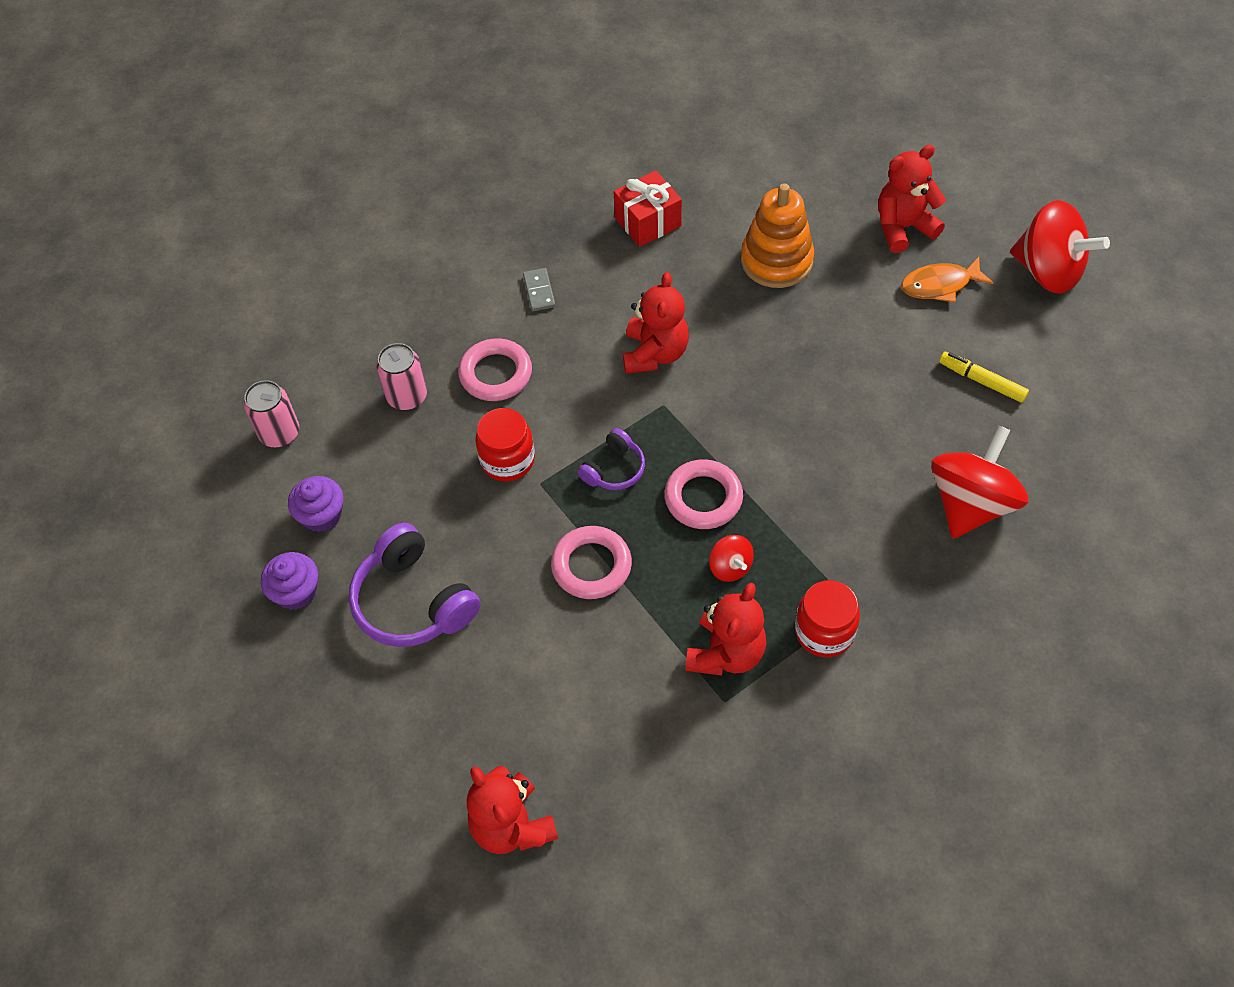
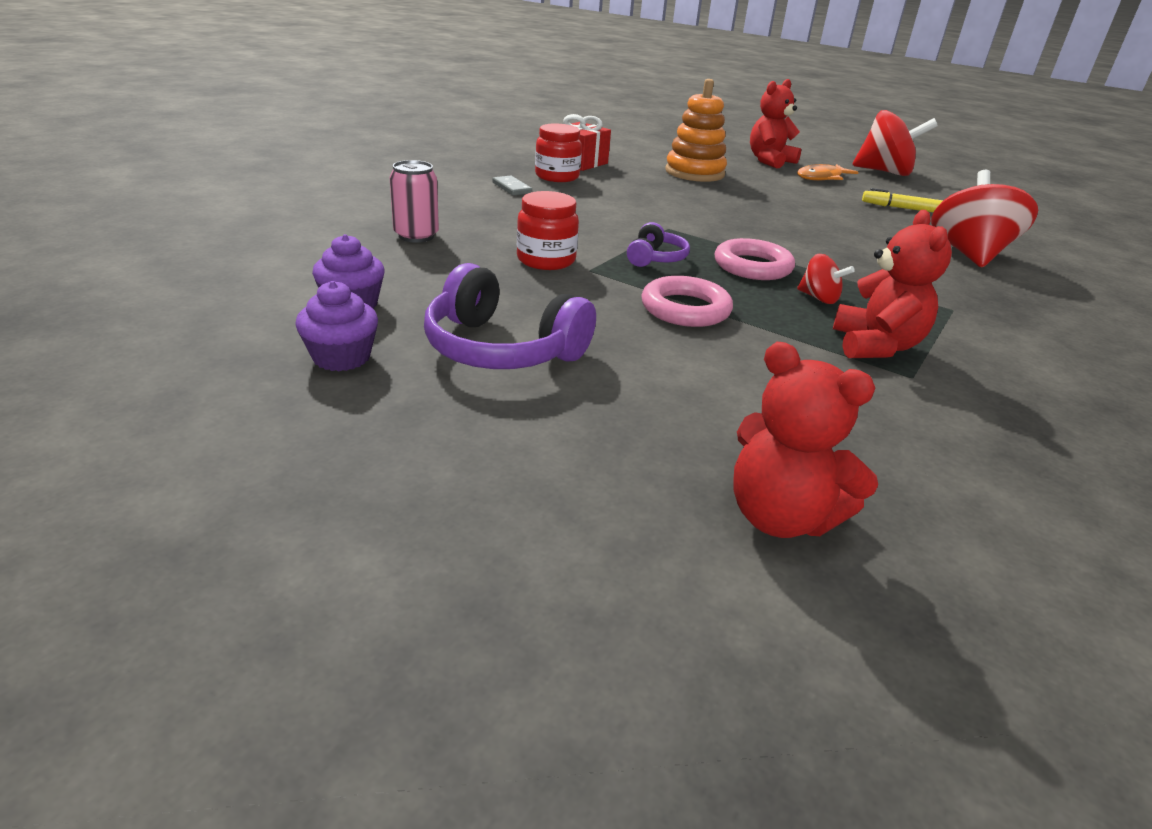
camera: 25 degrees left, 25 degrees down
pink can [244,380,299,448] -> none
pink ring [458,338,532,401] -> none
red teddy bear [623,272,689,374] -> none
red jar [795,580,860,657] -> red jar moved to [535,124,582,182]

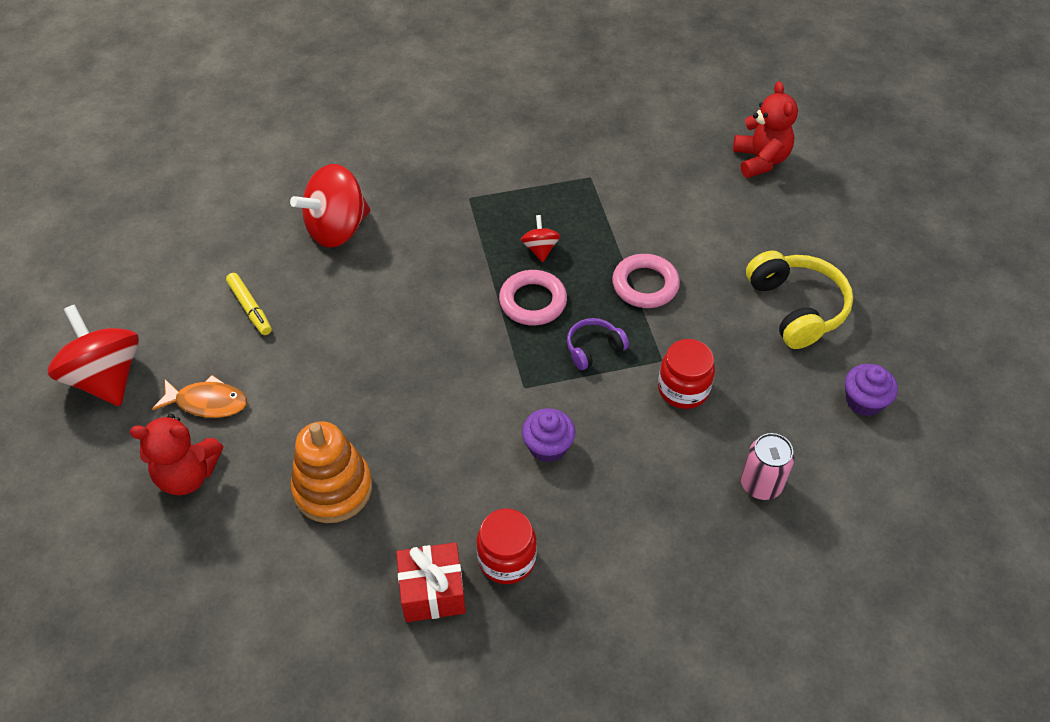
camera: 135 degrees left, 20 degrees up
purple cupcake [295,281,378,371] -> purple cupcake moved to [522,408,575,463]
purple headphones [424,263,596,369] -> yellow headphones [746,251,853,349]
grey domino [492,176,532,196] -> none
red teddy bear [833,210,952,358] -> none

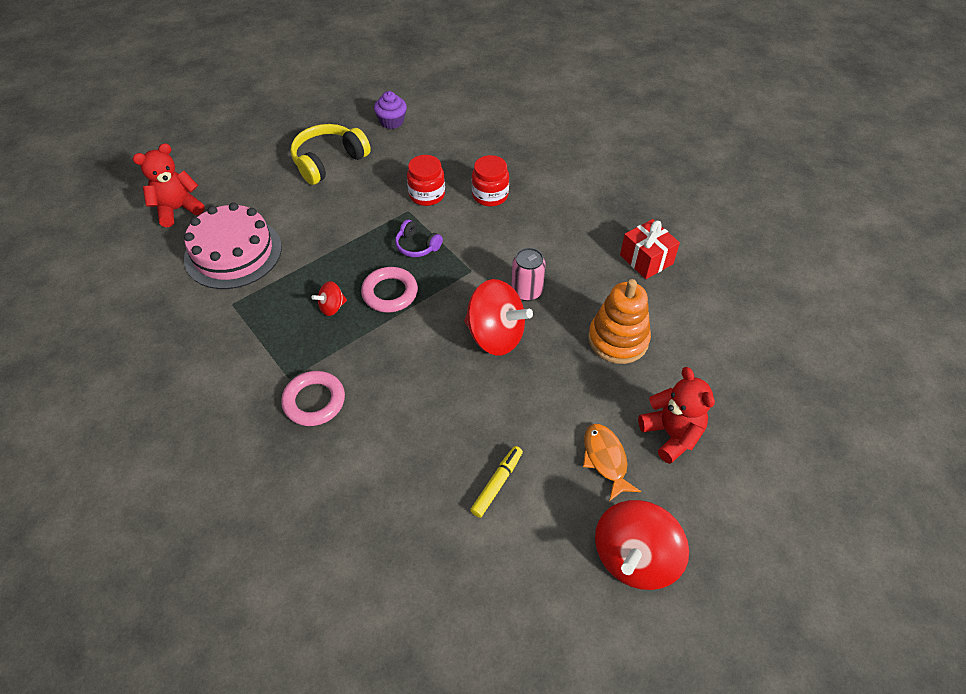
camera: 115 degrees left, 0 degrees up
red spinning top [290,164,370,248] -> red spinning top moved to [464,279,533,356]
red jar [477,509,537,584] -> red jar moved to [472,155,509,206]
purple cupcake [522,408,575,463] -> none
pink ring [612,254,680,308] -> pink ring moved to [281,371,345,426]
pink can [741,433,795,500] -> pink can moved to [511,248,546,301]
none -> pink cake [184,202,282,289]

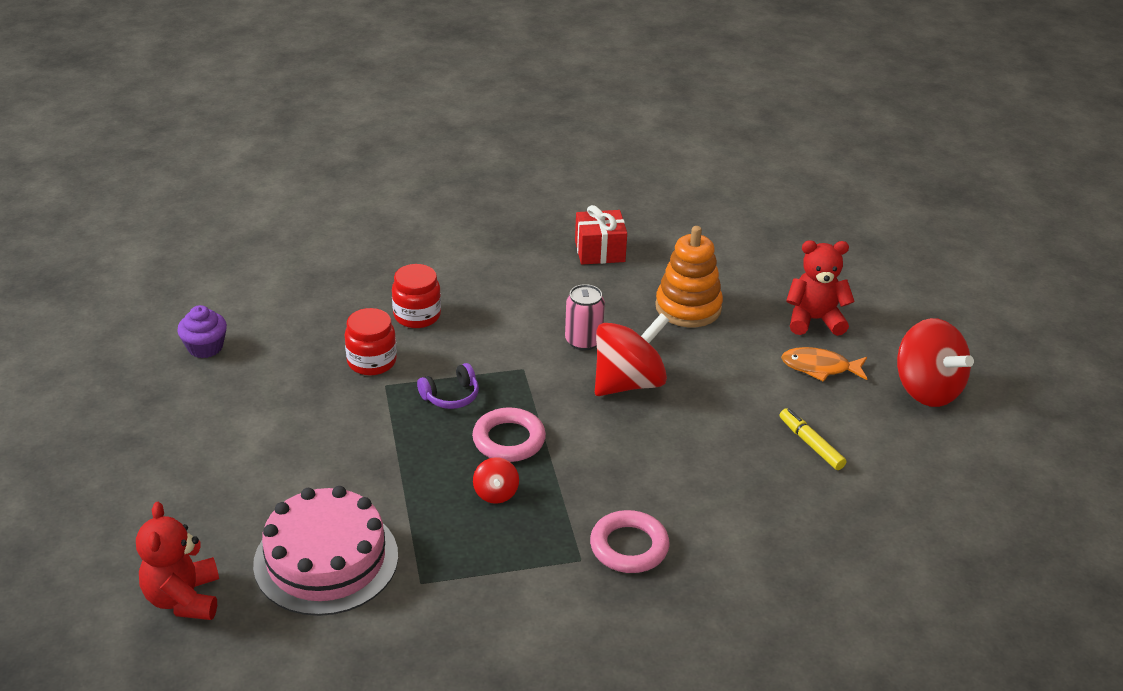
camera: 65 degrees left, 15 degrees down
yellow headphones [291,124,371,185] -> none

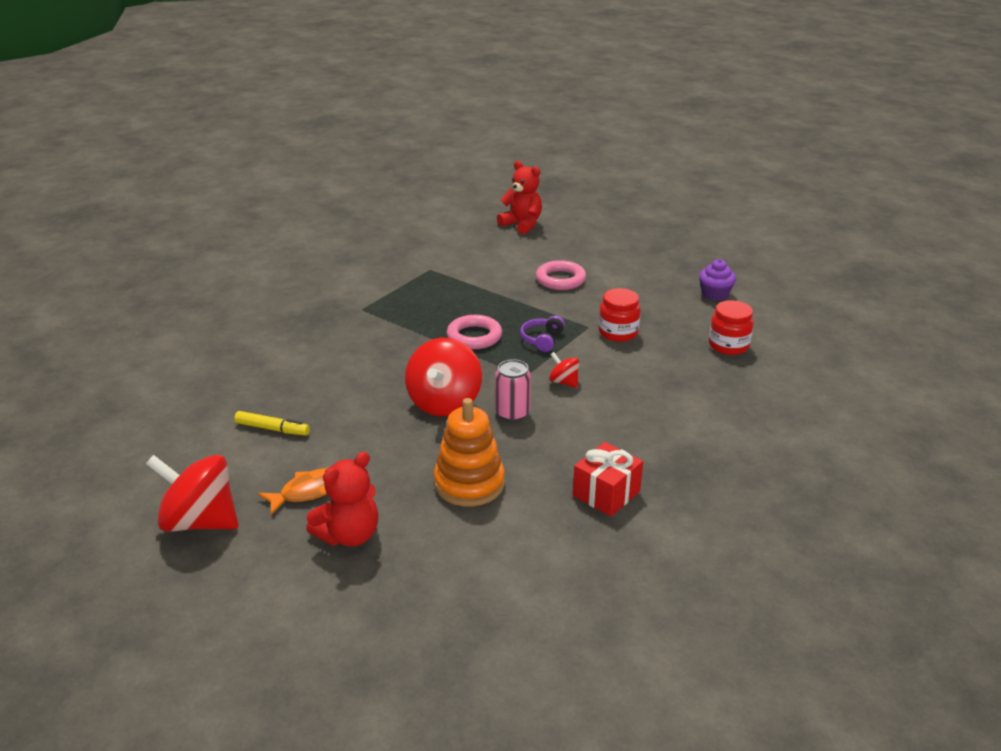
camera: 140 degrees right, 5 degrees down
pink cake [253,486,398,616] -> none
red jar [392,264,441,328] -> red jar moved to [709,300,754,355]
red spinning top [473,457,519,504] -> red spinning top moved to [549,352,579,388]
pink ring [590,510,670,573] -> pink ring moved to [536,260,586,290]

